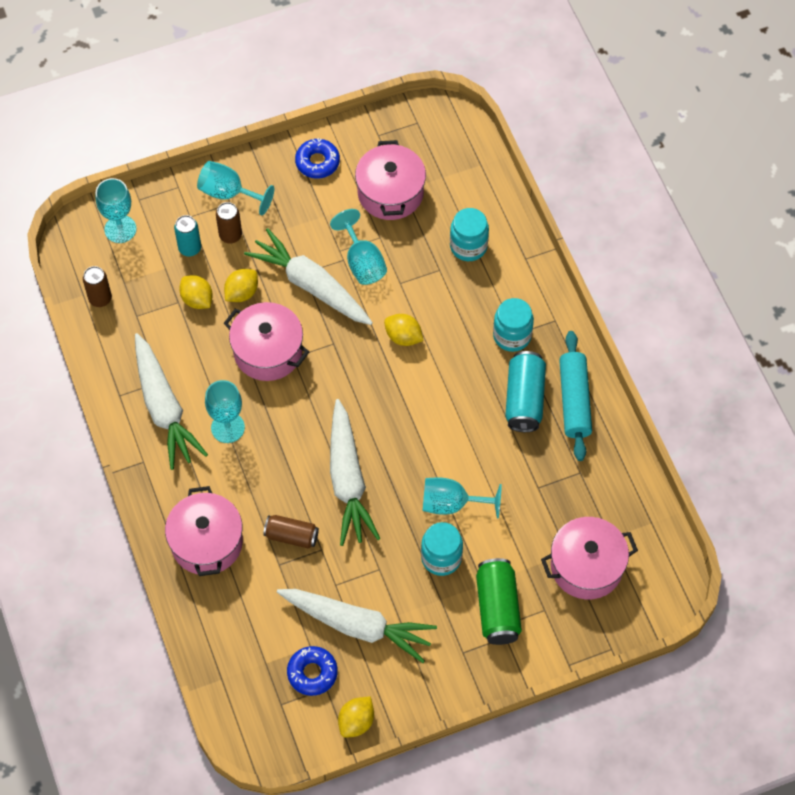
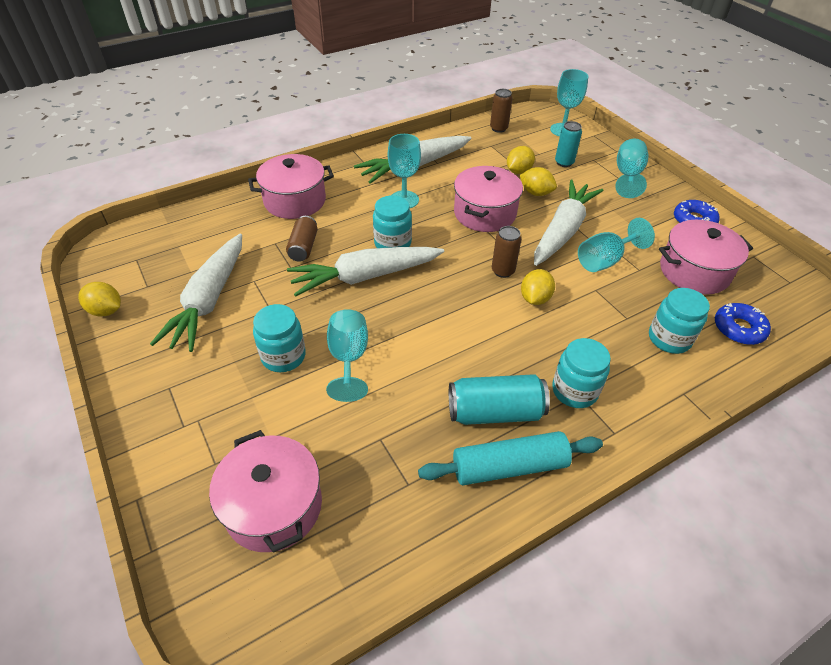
camera: 80 degrees right, 15 degrees down
brown can [216,202,242,243] -> brown can moved to [492,226,521,278]
blue donut [287,646,338,696] -> blue donut moved to [715,303,771,345]
green can [476,558,522,645] -> none
none -> turquoise jar [373,195,412,248]

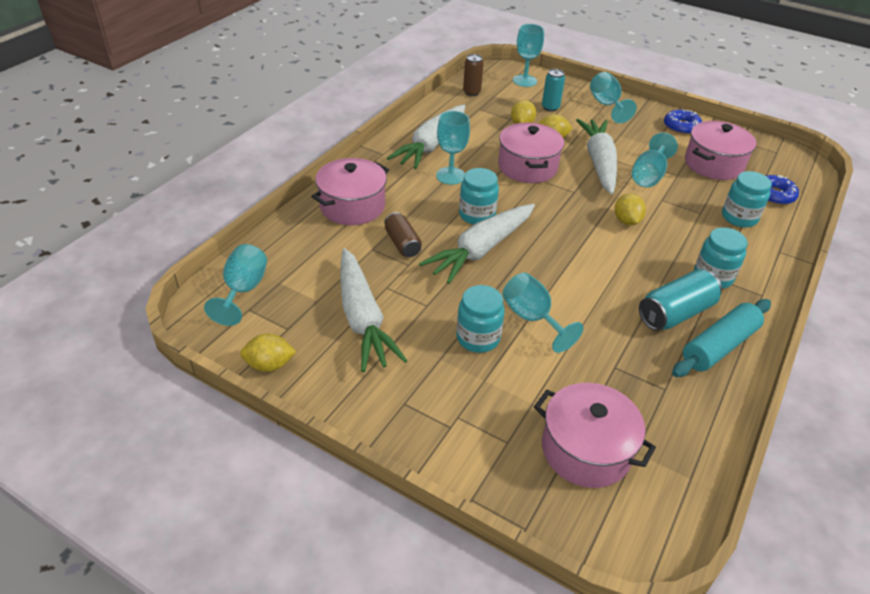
camera: 30 degrees left, 5 degrees down
brown can [492,226,521,278] -> none
none -> turquoise goblet [204,244,267,326]

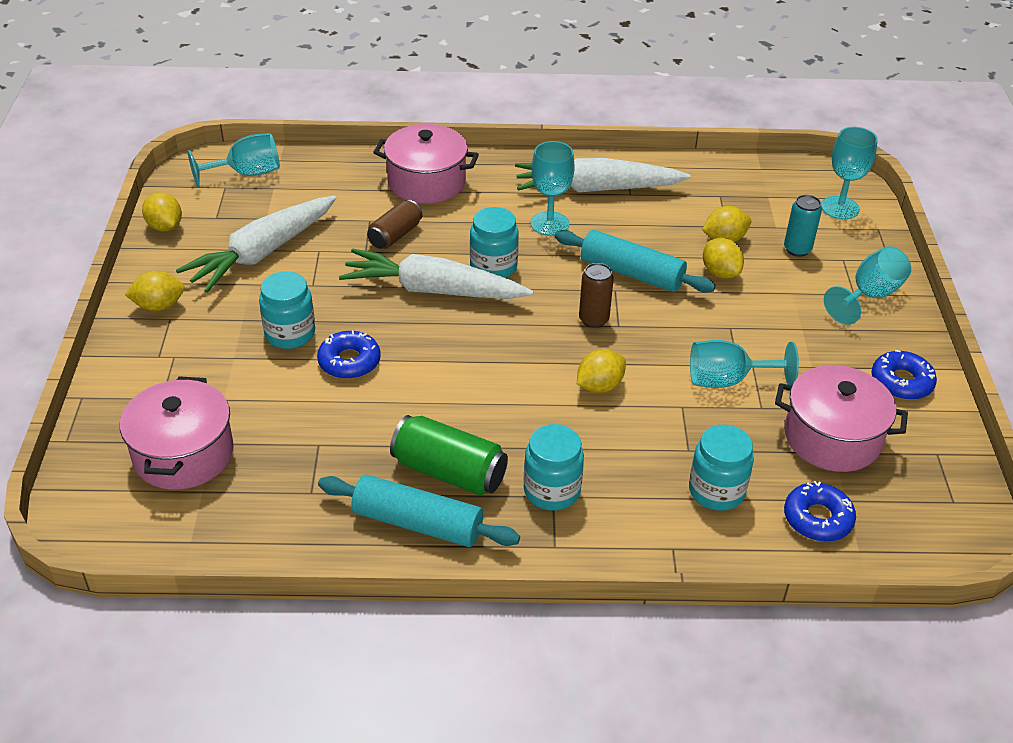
camera: 60 degrees right, 0 degrees up
brown can [463,54,484,96] -> brown can moved to [579,263,614,328]
pink pot [498,122,564,183] -> turquoise rolling pin [554,230,716,293]
turquoise goblet [502,273,583,353] -> blue donut [317,330,381,379]
white carrot [576,119,617,194] -> none
turquoise can [639,269,722,331] -> green can [390,415,508,496]
none -> yellow lemon [125,271,185,311]

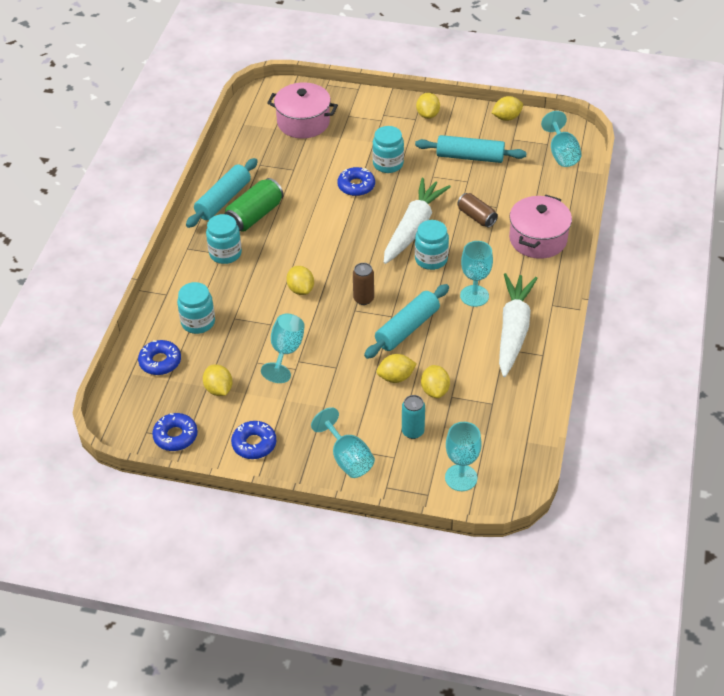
camera: 105 degrees right, 5 degrees up
white carrot [176,196,336,293] -> turquoise rolling pin [415,135,527,163]
pink pot [775,365,908,472] -> yellow lemon [203,364,233,396]
none -> blue donut [152,413,198,451]

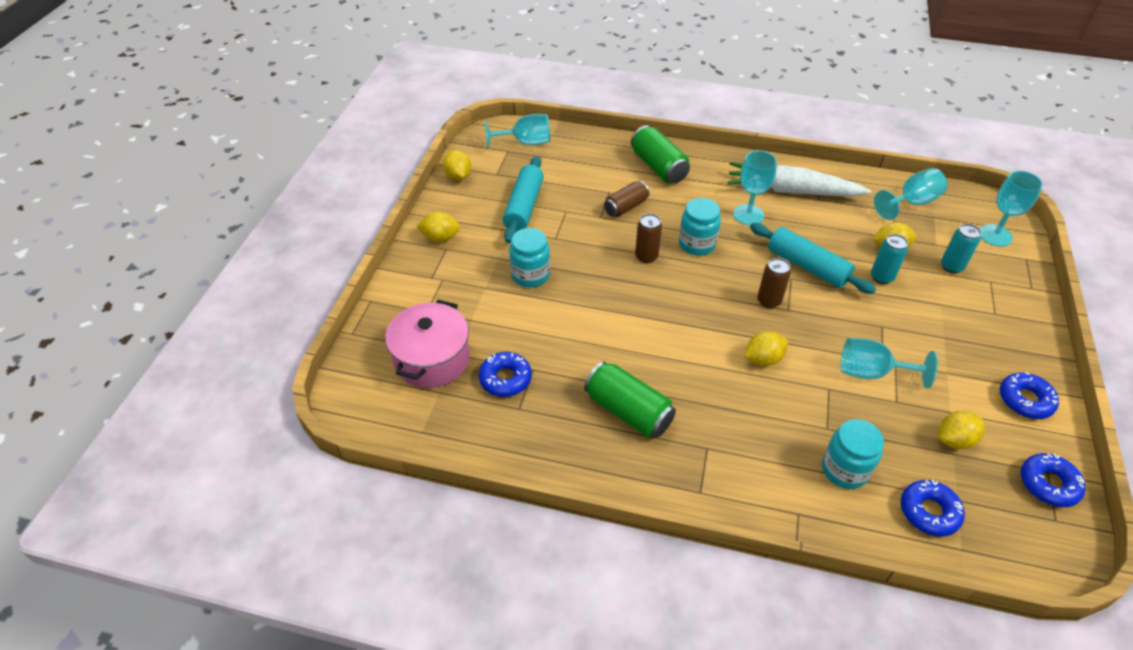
camera: 90 degrees left, 0 degrees up
turquoise rolling pin [186,158,258,228] -> none
turquoise jar [206,214,242,264] -> none
turquoise goblet [311,407,375,478] -> turquoise goblet moved to [874,168,947,220]
blue donut [337,167,375,196] -> blue donut moved to [479,352,532,397]
yellow lemon [377,354,417,383] -> turquoise can [871,234,908,284]
white carrot [384,178,451,264] -> brown can [635,214,662,263]
pink pot [509,195,572,259] -> green can [631,125,690,183]

